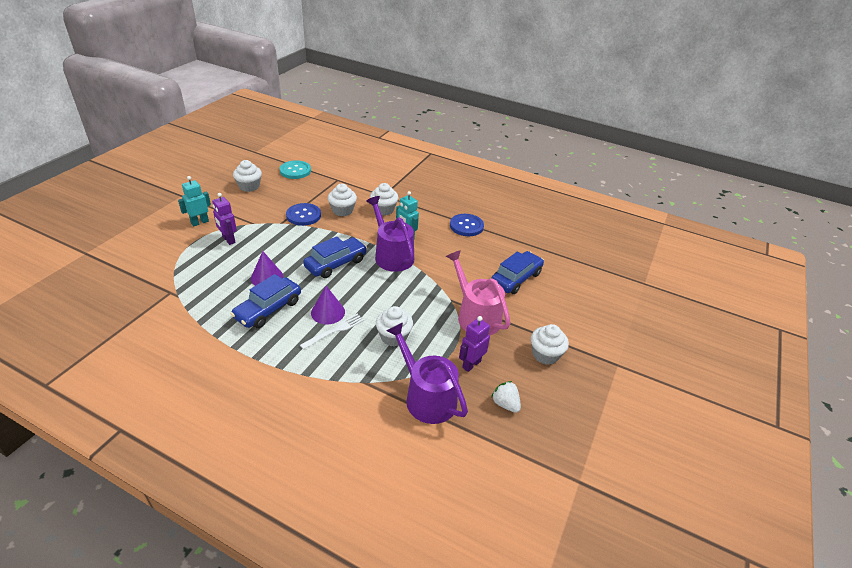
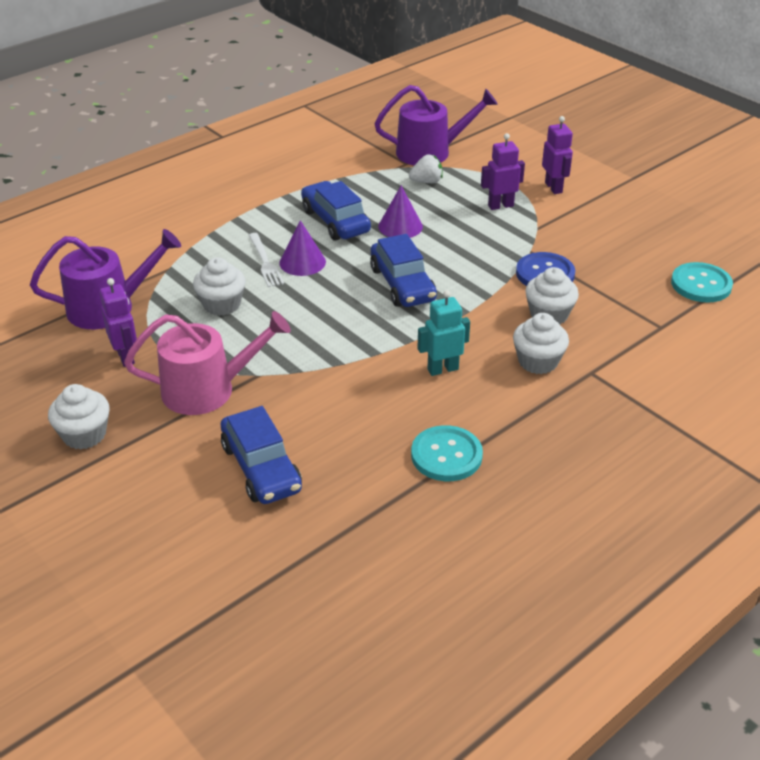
camera: 115 degrees right, 0 degrees up
turquoise robot [178,176,211,226] -> purple robot [542,116,573,194]
white cupcake [233,160,262,192] -> none
purple watering can [366,196,414,272] -> purple watering can moved to [375,85,498,165]
blue button [450,214,484,236] -> turquoise button [411,425,483,481]
white strawberry [491,381,521,413] -> white strawberry moved to [409,154,443,183]

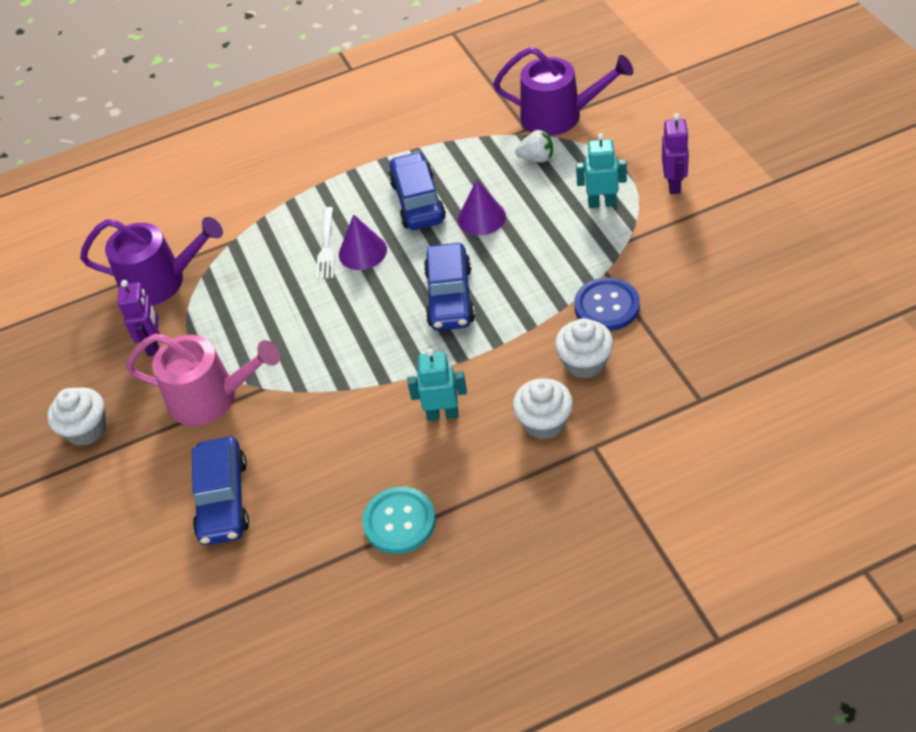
camera: 25 degrees right, 10 degrees up
white cupcake [193,257,246,316] -> none
purple robot [481,133,525,210] -> turquoise robot [576,133,627,208]
turquoise button [671,262,733,303] -> none

